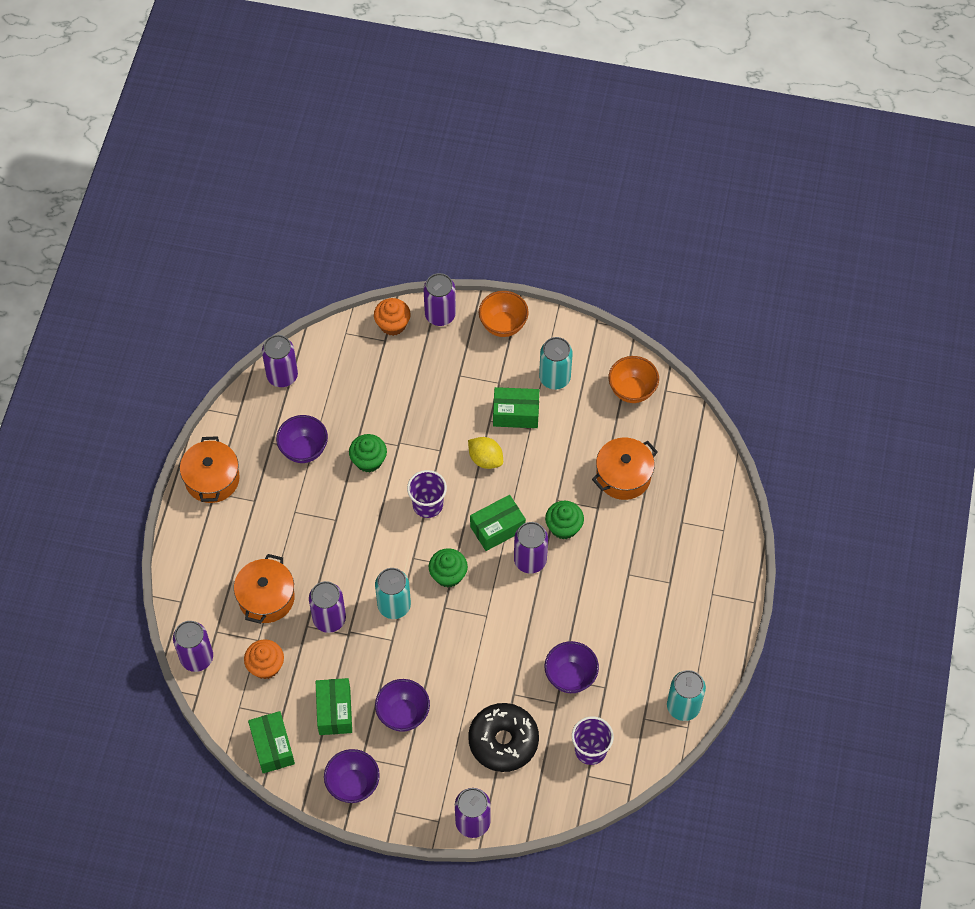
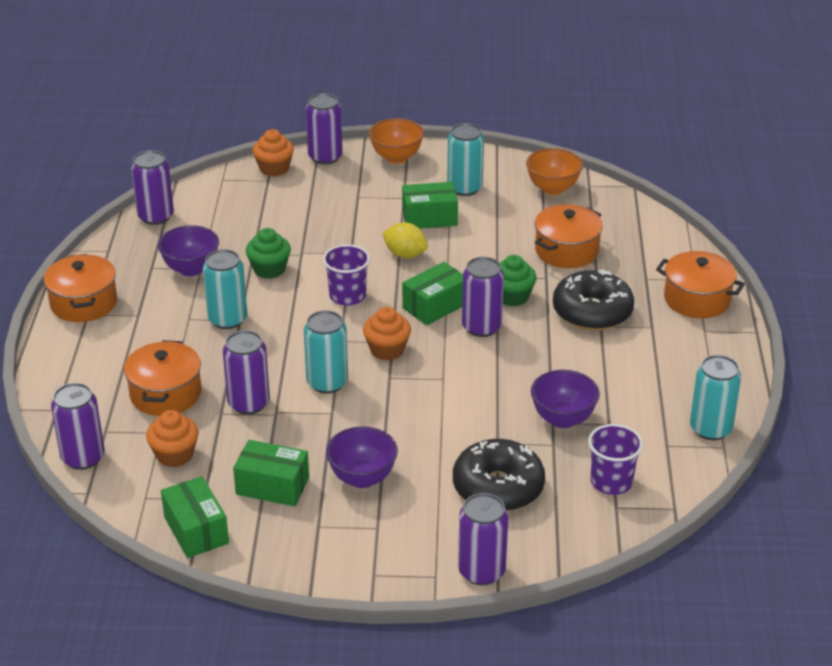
camera: 10 degrees left, 25 degrees down
green box [316,678,352,735] -> green box turned 60 degrees counterclockwise [233,440,309,506]
purple bowl [324,749,380,803] -> none
green cupcake [429,548,468,588] -> orange cupcake [363,307,411,360]
none -> turquoise can [203,249,247,329]
none -> black donut [553,269,634,331]
none -> orange pot [656,251,745,318]

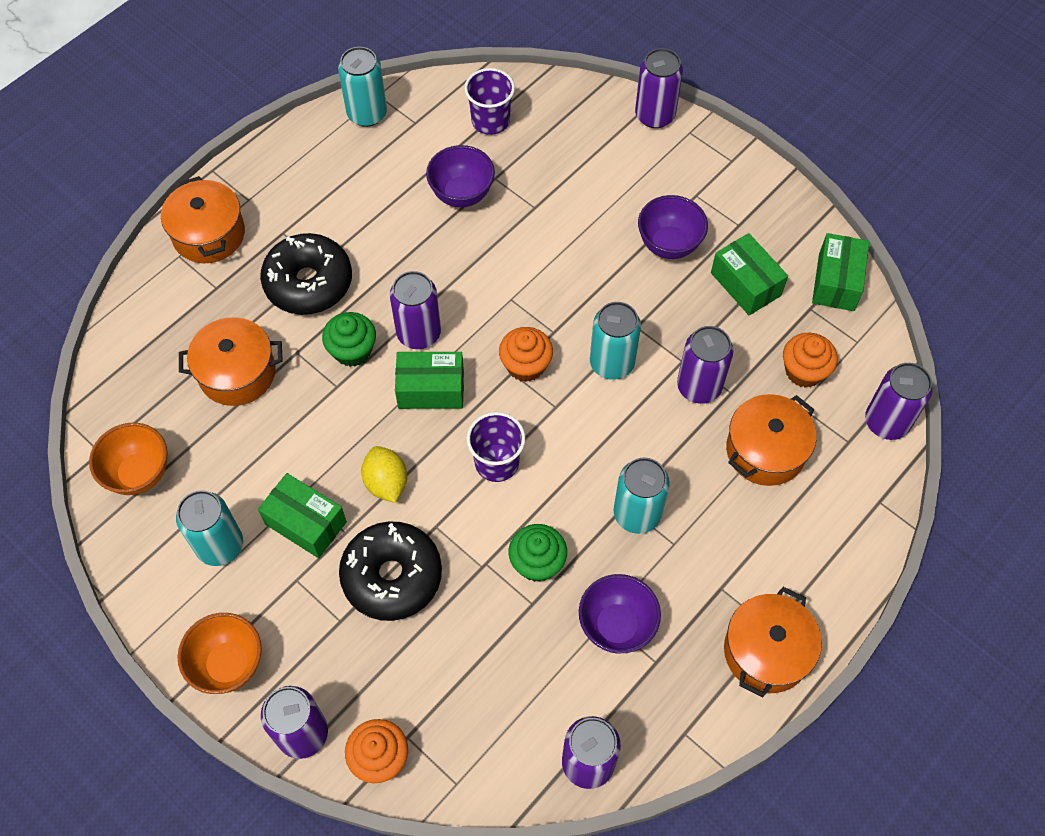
camera: 140 degrees left, 25 degrees up
black donut [453,439,545,511] -> black donut moved to [339,521,442,621]

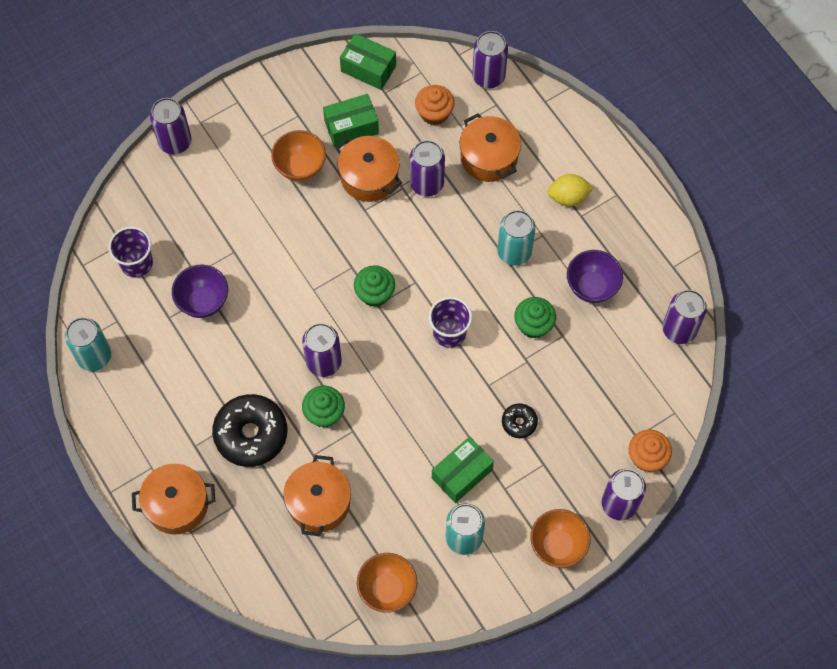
camera: 75 degrees left, 5 degrees up
black donut [339,521,442,621] -> black donut [502,403,538,438], size x0.49
yellow lemon [361,446,407,503] -> yellow lemon moved to [547,174,594,206]
green box [395,352,464,409] -> none
orange cupcake [499,327,553,382] -> green cupcake [354,265,395,307]
turquoise can [590,302,641,380] -> none
purple bowl [638,195,708,259] -> orange bowl [271,130,326,182]
orange pot [724,587,822,697] -> orange pot moved to [336,136,402,202]

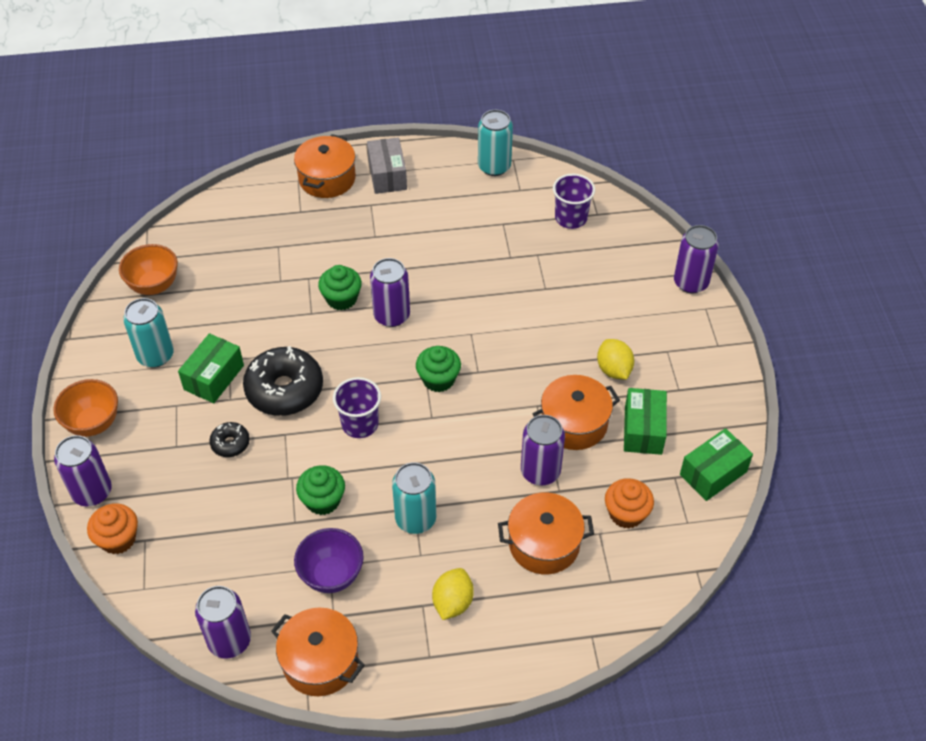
camera: 115 degrees right, 15 degrees down
purple bowl [172,265,228,318] -> none
black donut [212,394,287,467] -> black donut moved to [243,346,323,416]
orange bowl [271,130,326,182] -> yellow lemon [597,339,634,380]
orange pot [284,455,351,536] -> orange pot moved to [271,608,365,696]
green box [432,437,494,503] -> green box turned 45 degrees clockwise [178,333,244,403]
purple can [472,31,508,88] -> none
none -> grey box [367,137,407,194]

